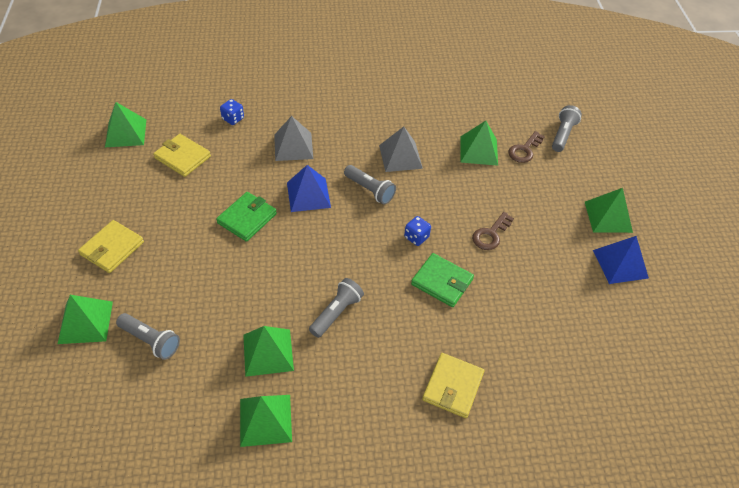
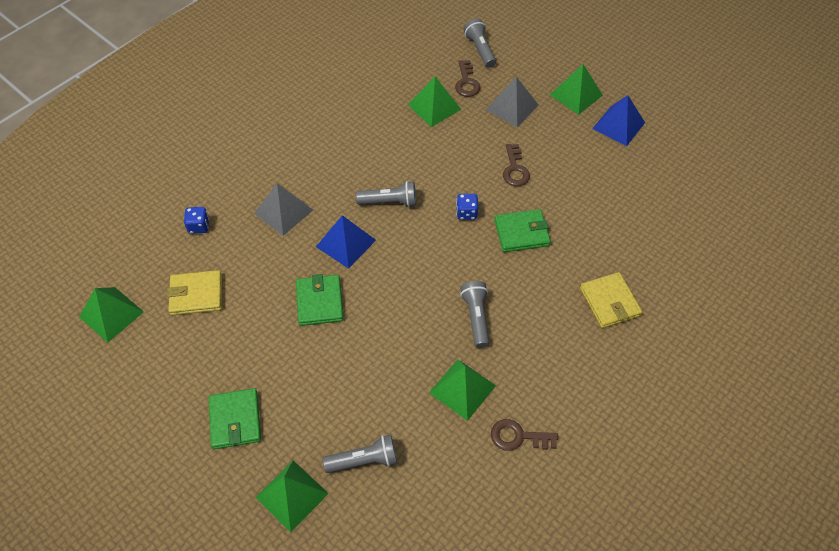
camera: 40 degrees left, 5 degrees up
yellow wallet [78,220,144,273] -> green wallet [209,388,261,449]
green pyramid [240,395,292,447] -> brown key [491,419,558,451]
grey pyramid [379,127,423,172] -> grey pyramid moved to [486,76,539,127]

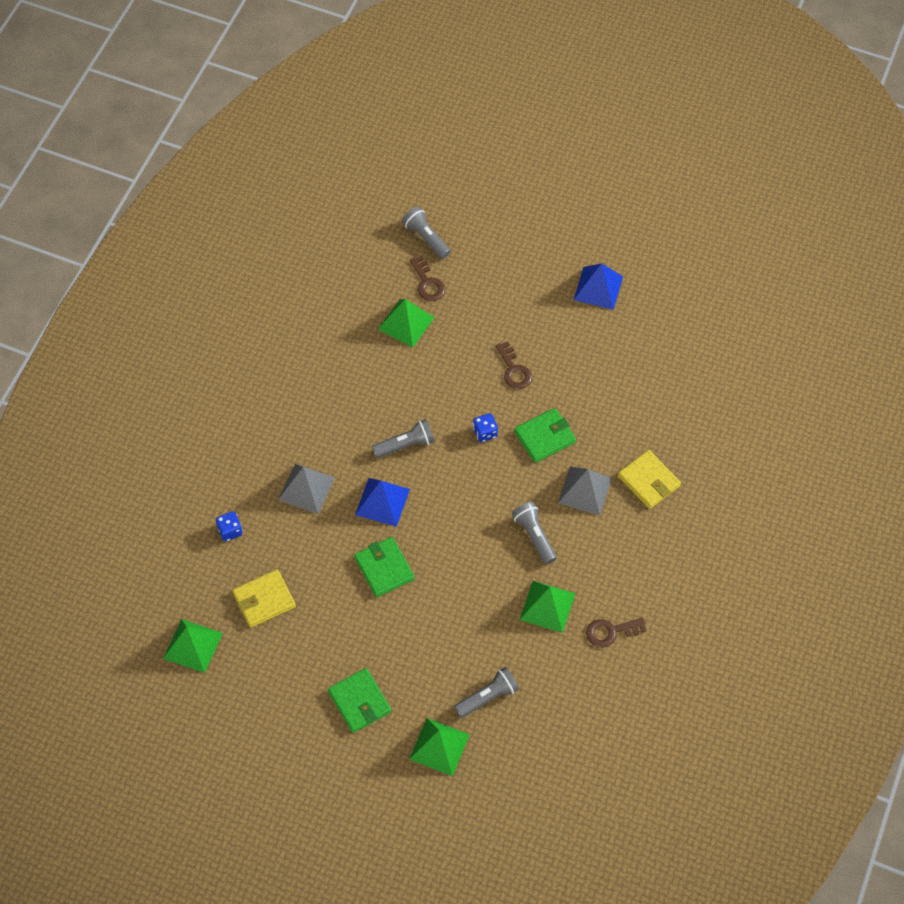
camera: 20 degrees left, 5 degrees up
grey pyramid [486,76,539,127] -> grey pyramid moved to [558,466,612,515]
green pyramid [550,64,603,115] -> none

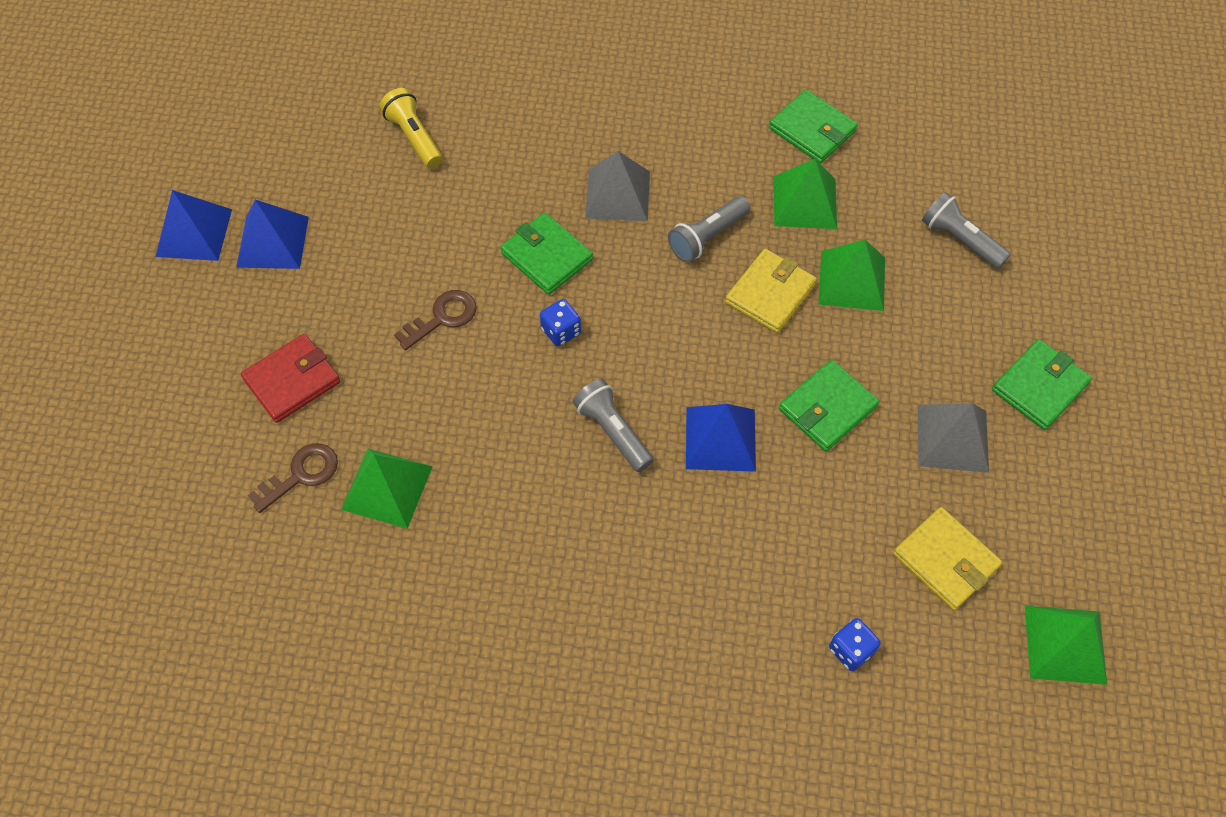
camera: 105 degrees left, 0 degrees up
grey pyramid [278,464,335,514] -> grey pyramid moved to [918,403,989,473]
grey flashlight [402,207,450,259] -> none
green pyramid [409,718,470,776] -> green pyramid moved to [819,240,885,311]
brown key [586,618,647,647] -> green wallet [769,90,858,163]
yellow wallet [618,450,681,509] -> yellow wallet moved to [725,249,817,333]
none -> blue pyramid [156,190,232,261]
none -> red wallet [241,334,340,423]
none -> yellow flashlight [380,88,443,169]

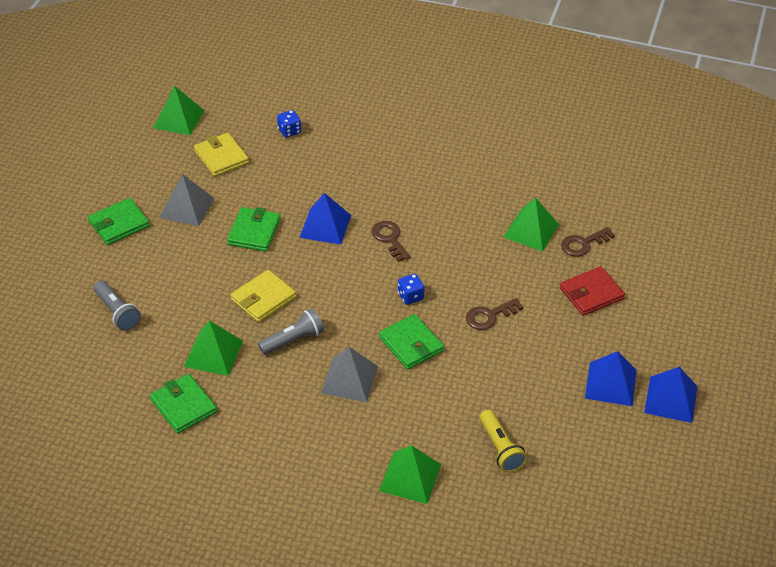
camera: 170 degrees left, 15 degrees down
grey flashlight [572,378,654,472] -> brown key [371,221,411,262]
green wallet [779,360,879,451] -> green wallet turned 45 degrees counterclockwise [227,207,281,252]
green pyramid [819,240,885,311] -> green pyramid moved to [379,445,441,504]

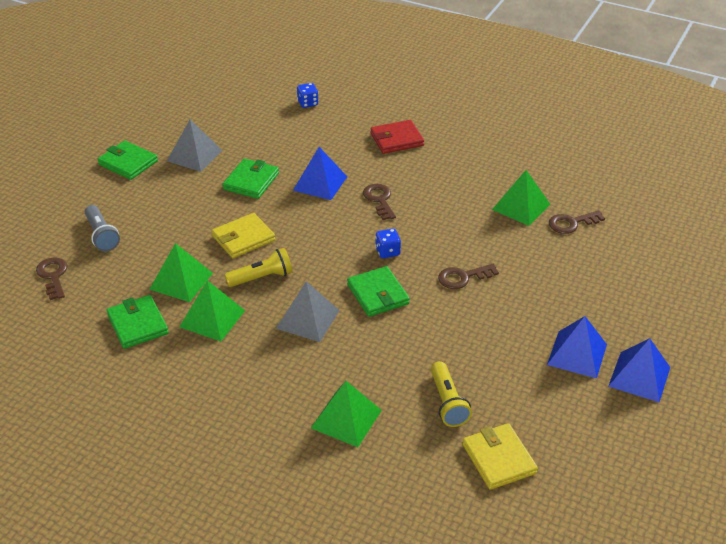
camera: 10 degrees right, 5 degrees down
green wallet [88,198,150,245] -> green wallet turned 60 degrees clockwise [97,141,158,180]
green pyramid [153,86,204,135] -> green pyramid moved to [179,280,245,342]
yellow wallet [194,133,249,176] -> yellow wallet moved to [462,423,538,490]
grey flashlight [258,308,324,355] -> yellow flashlight [225,248,293,287]
red wallet [560,267,625,316] -> red wallet moved to [370,120,424,154]
none -> brown key [36,257,68,300]

